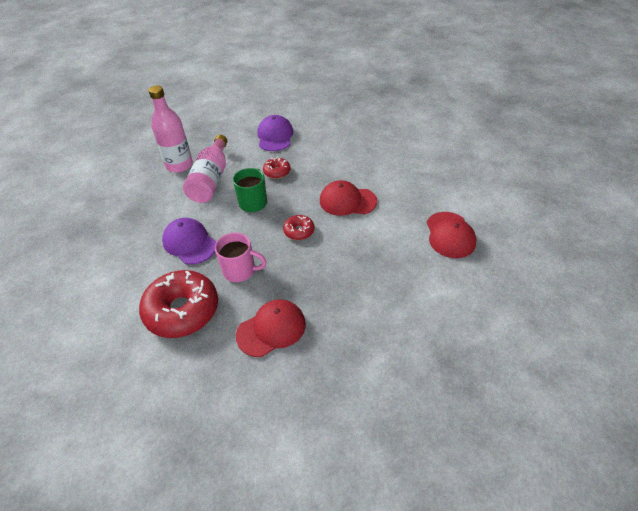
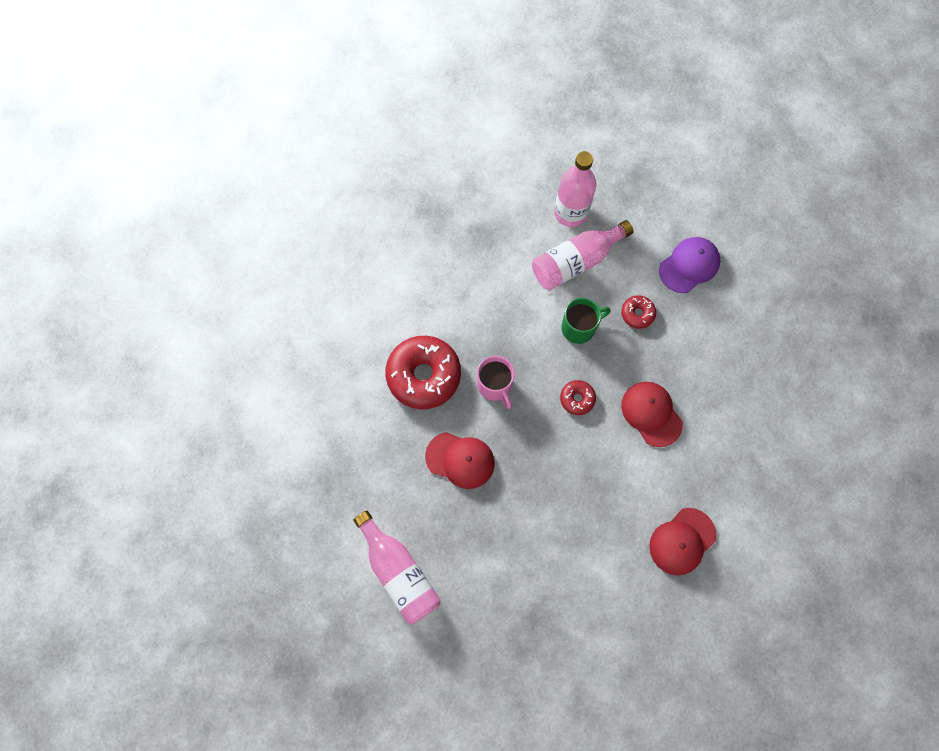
camera: 50 degrees right, 25 degrees up
purple cap [162,218,216,265] -> none
none -> pink bottle [353,511,441,625]

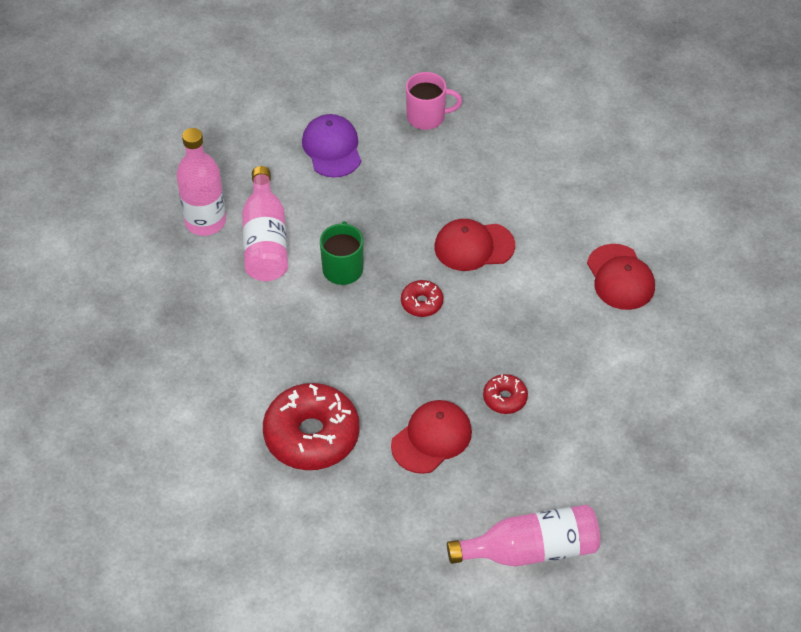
camera: 65 degrees left, 20 degrees down
pink mug [477,356,515,409] -> pink mug moved to [406,72,462,130]
red donut [621,295,656,329] -> red donut moved to [483,374,528,414]

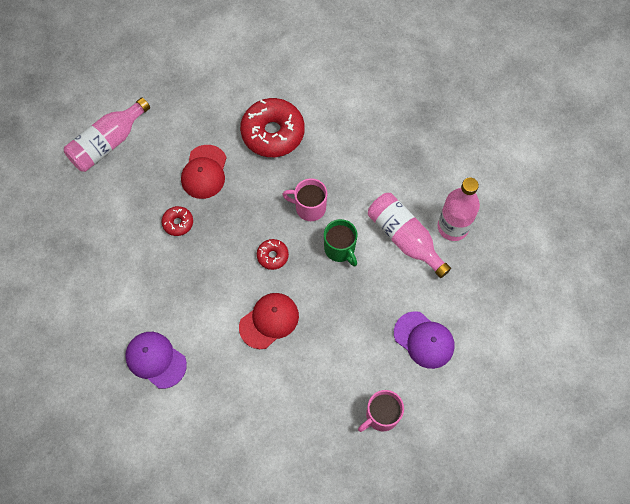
camera: 145 degrees right, 15 degrees up
red cap [587,244,655,310] -> purple cap [125,332,187,389]
none -> pink mug [282,178,327,221]

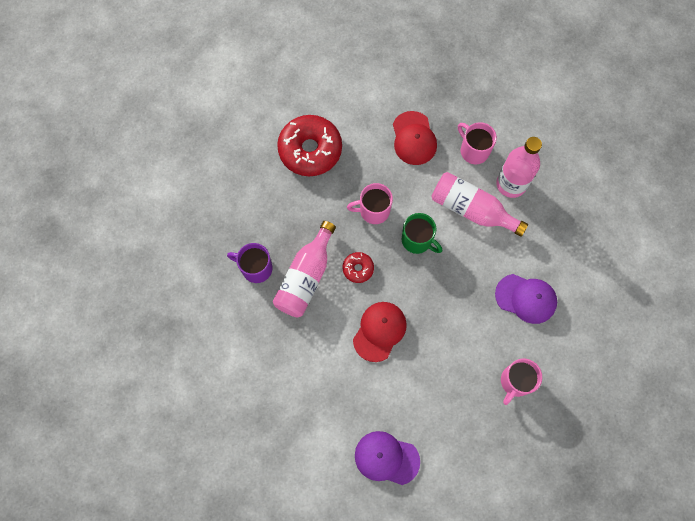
camera: 20 degrees left, 5 degrees up
pink bottle [64,97,150,172] -> pink bottle moved to [273,221,336,318]
purple cap [125,332,187,389] -> purple cap moved to [355,431,420,485]
red donut [162,206,193,236] -> purple mug [227,243,272,283]
red cap [181,145,227,199] -> red cap moved to [393,111,437,165]
none -> pink mug [458,122,497,164]

